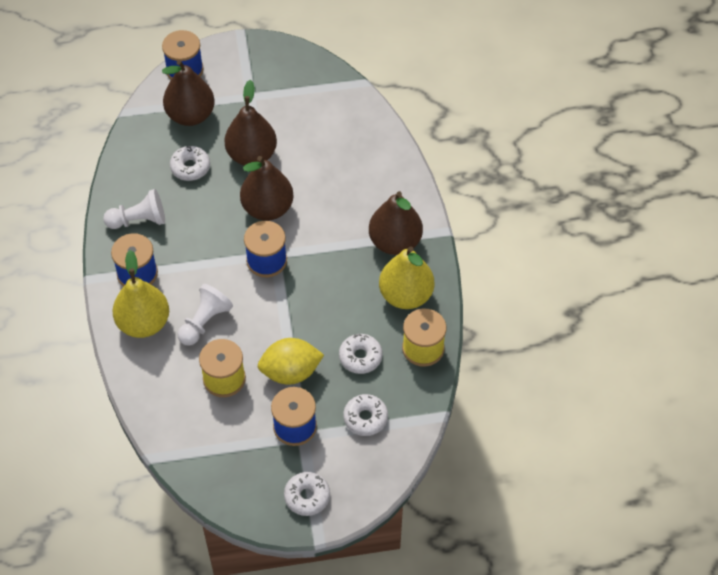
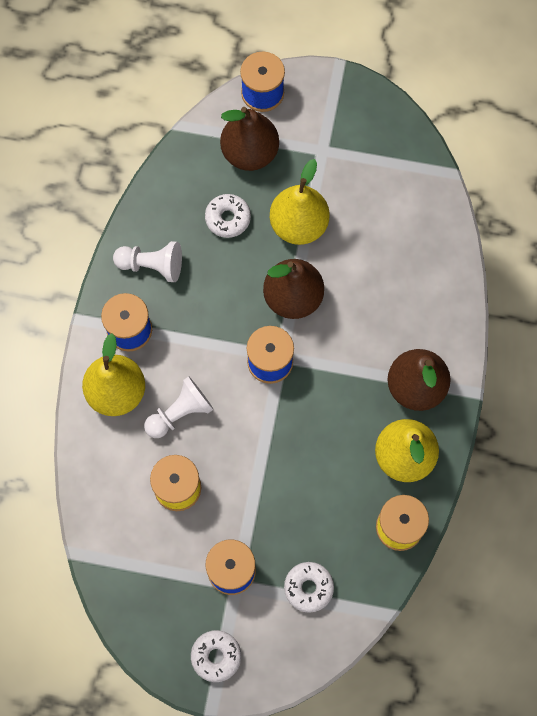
camera: 20 degrees right, 15 degrees up
brown pear [224,80,277,166] -> yellow pear [270,159,329,245]
yellow lemon [258,338,324,385] -> none
white donut [339,333,383,374] -> none

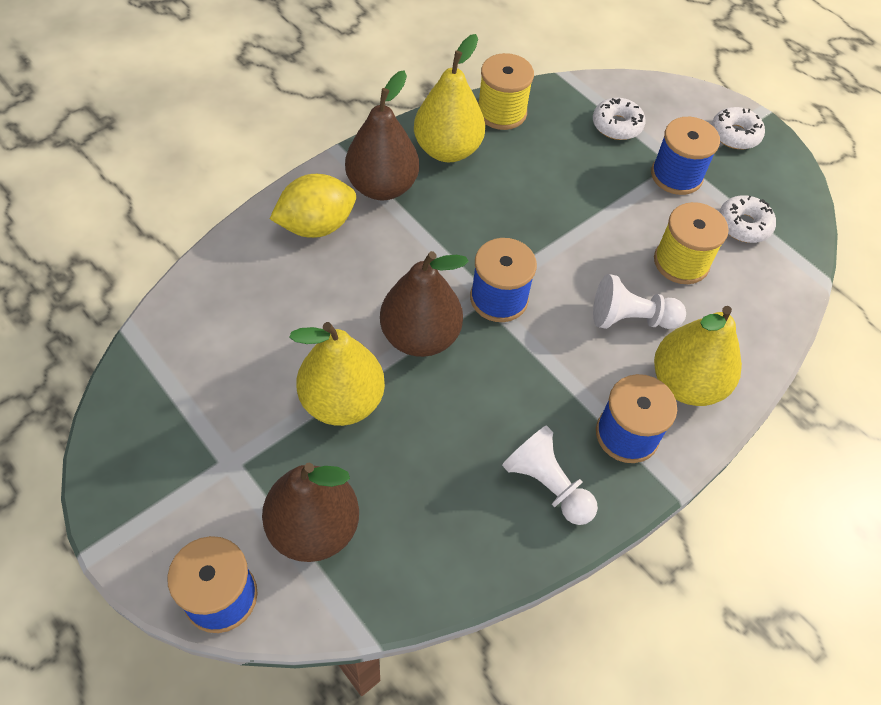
camera: 145 degrees left, 15 degrees down
white donut [205,194,251,238] -> white donut moved to [719,195,776,243]
none -> yellow lemon [270,174,356,238]

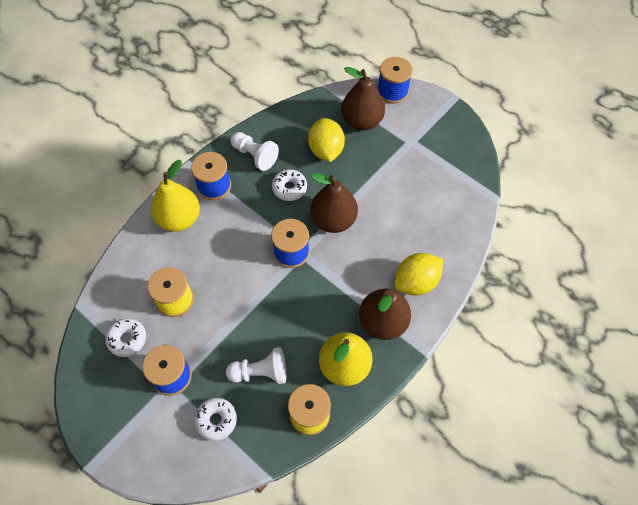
camera: 175 degrees right, 5 degrees up
yellow pear [289,322,385,426] -> none
white pawn [593,274,686,329] -> white pawn moved to [226,347,286,384]
white donut [712,107,765,149] -> white donut moved to [272,169,307,201]
none -> yellow lemon [308,118,345,162]

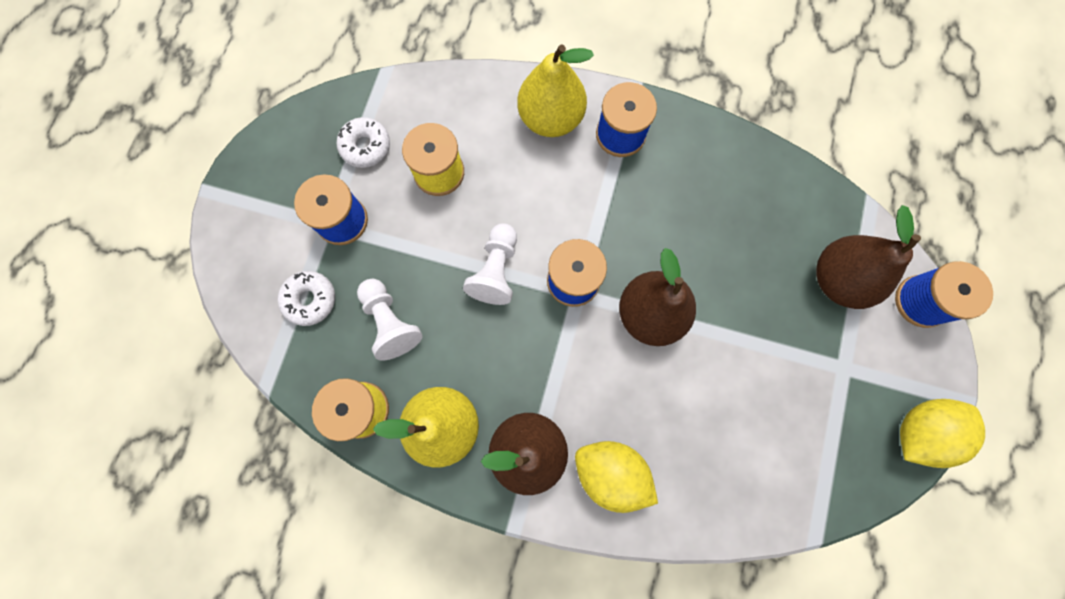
camera: 65 degrees right, 15 degrees up
white pawn [231,132,279,171] -> white pawn moved to [463,224,517,305]
white donut [272,169,307,201] -> none
yellow lemon [308,118,345,162] -> yellow lemon moved to [900,399,985,468]

